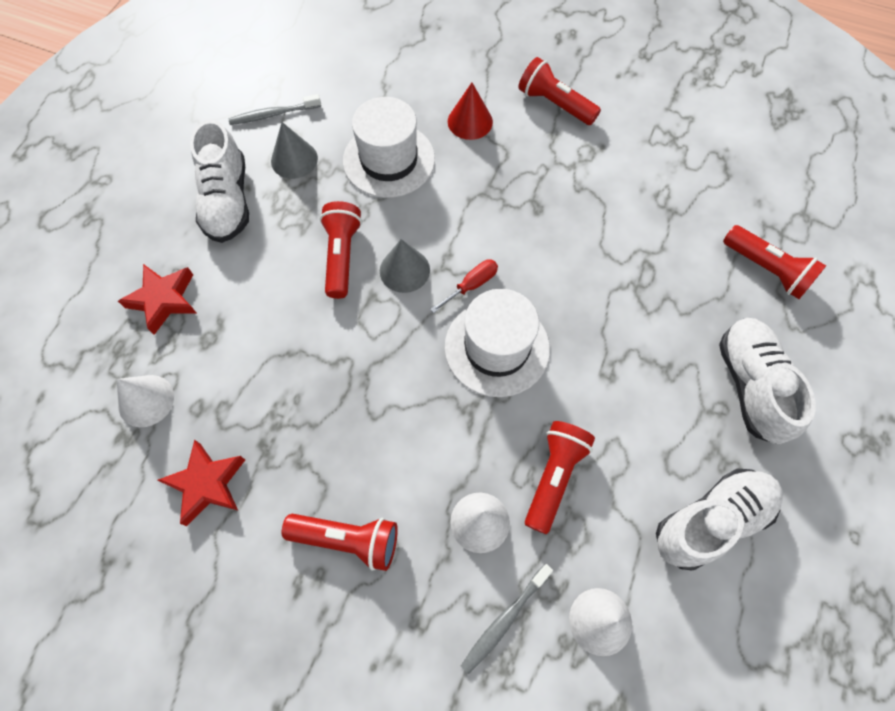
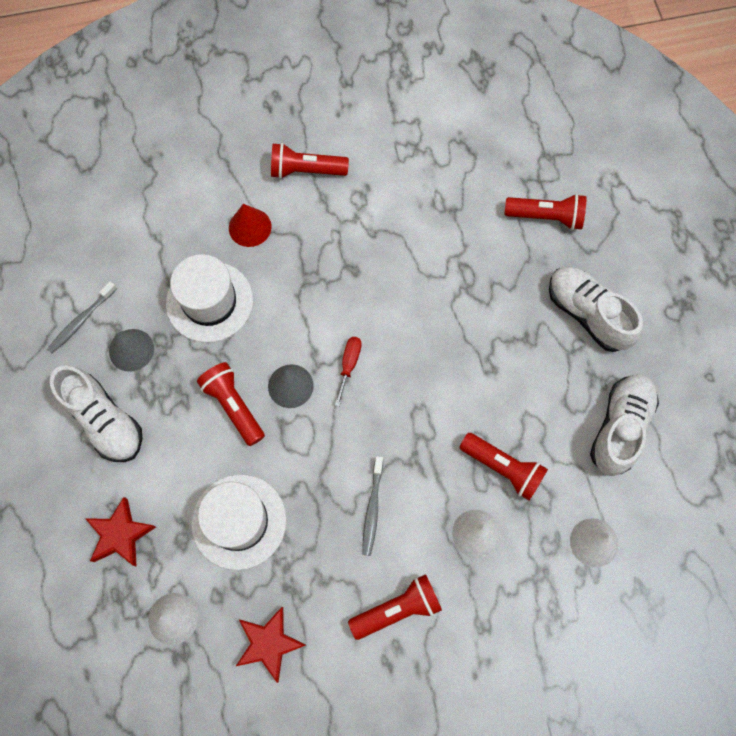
camera: 35 degrees left, 5 degrees up
white hat [445,289,550,397] -> white hat moved to [191,475,287,570]
grey toothbrush [461,564,553,674] -> grey toothbrush moved to [362,456,383,556]
red flashlight [525,421,595,534] -> red flashlight turned 135 degrees clockwise [459,433,548,500]

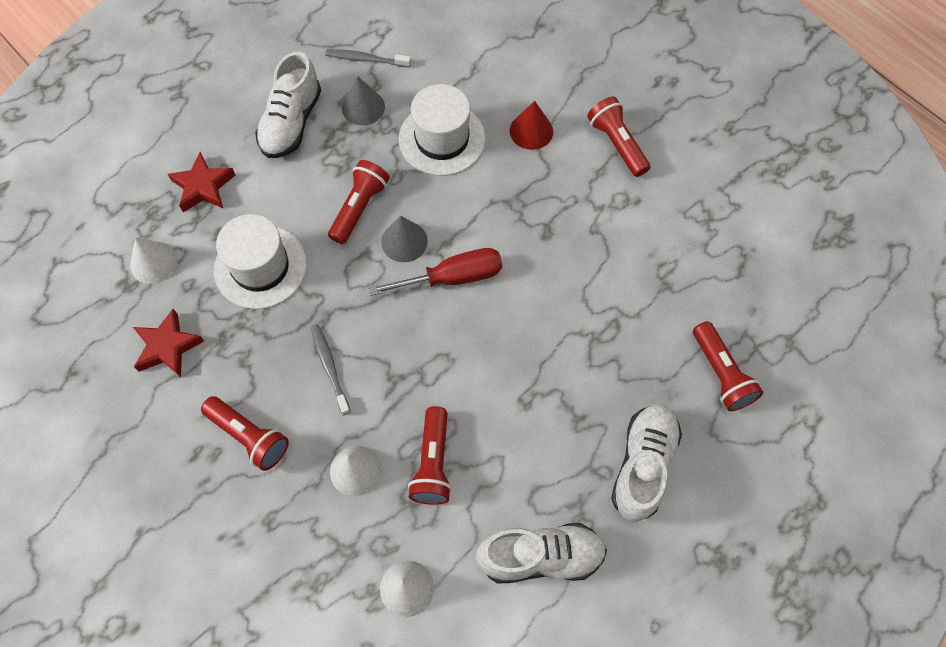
camera: 60 degrees right, 5 degrees down
red screwdriver [335,337,362,407] -> red screwdriver [368,248,502,296], size x1.76
grey toothbrush [362,456,383,556] -> grey toothbrush turned 90 degrees clockwise [311,324,351,415]

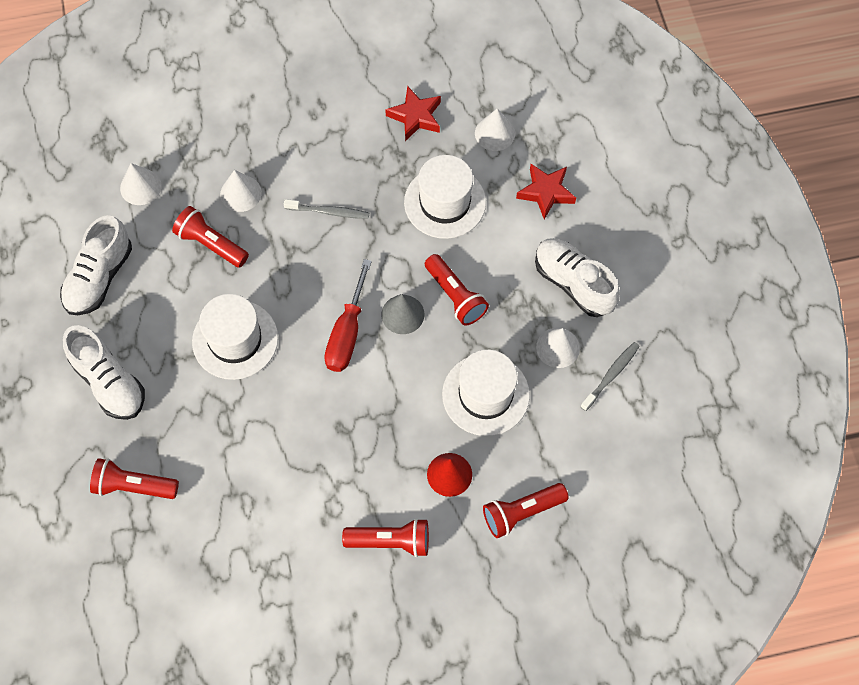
camera: 120 degrees right, 0 degrees up
red flashlight [201,396,289,471] -> red flashlight moved to [483,483,569,538]
grey cone [342,76,385,125] -> white cone [536,328,580,368]
none -> white hat [192,294,278,380]

